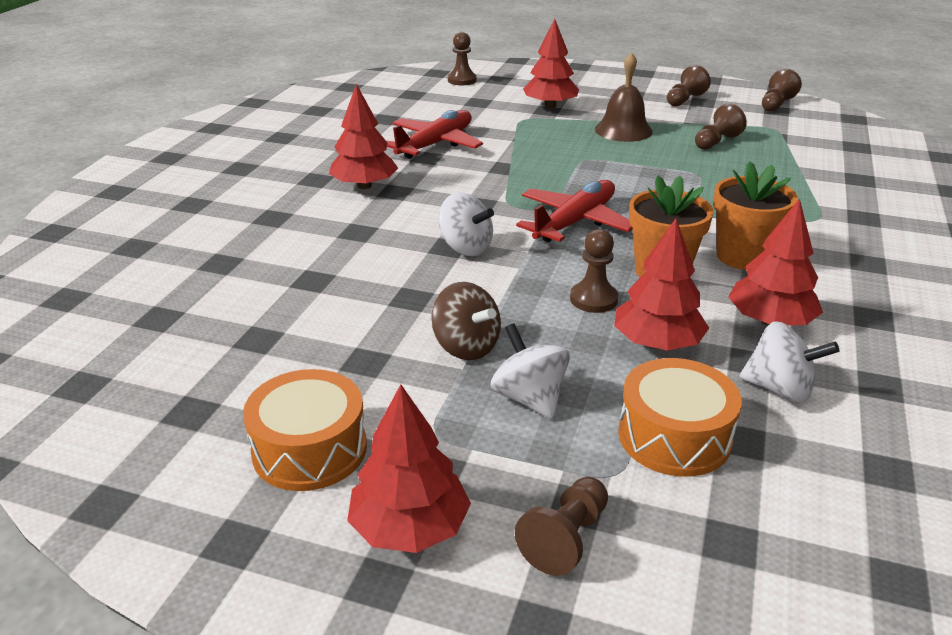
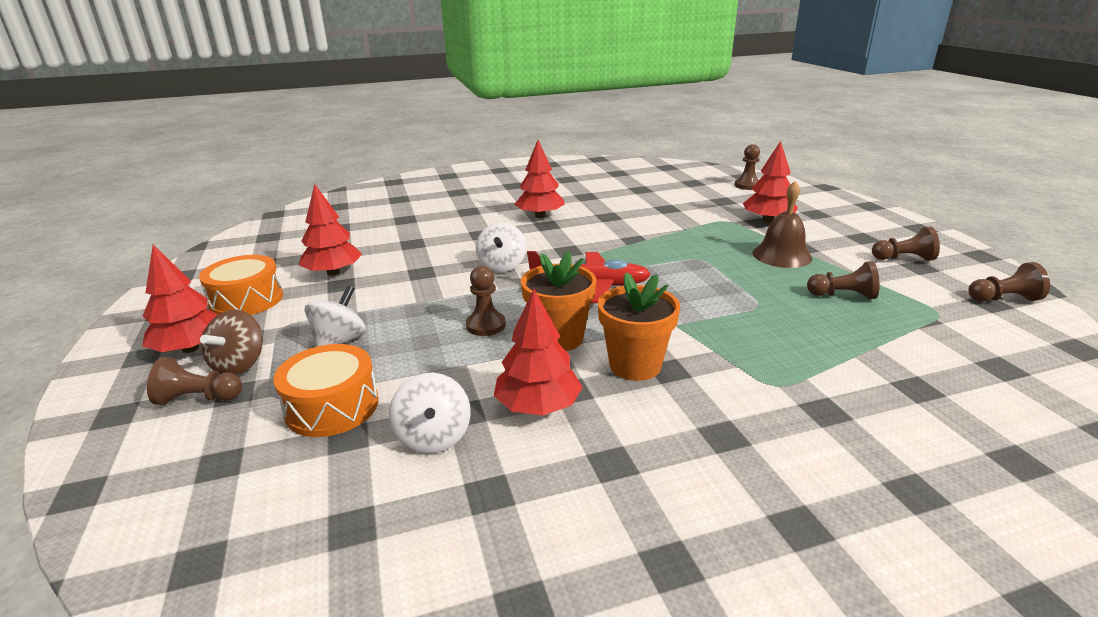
camera: 55 degrees right, 5 degrees down
red plane [387,110,483,159] -> none
brown spinning top [431,282,501,360] -> brown spinning top moved to [200,310,263,375]
red tree [614,218,709,351] -> red tree moved to [299,184,362,276]

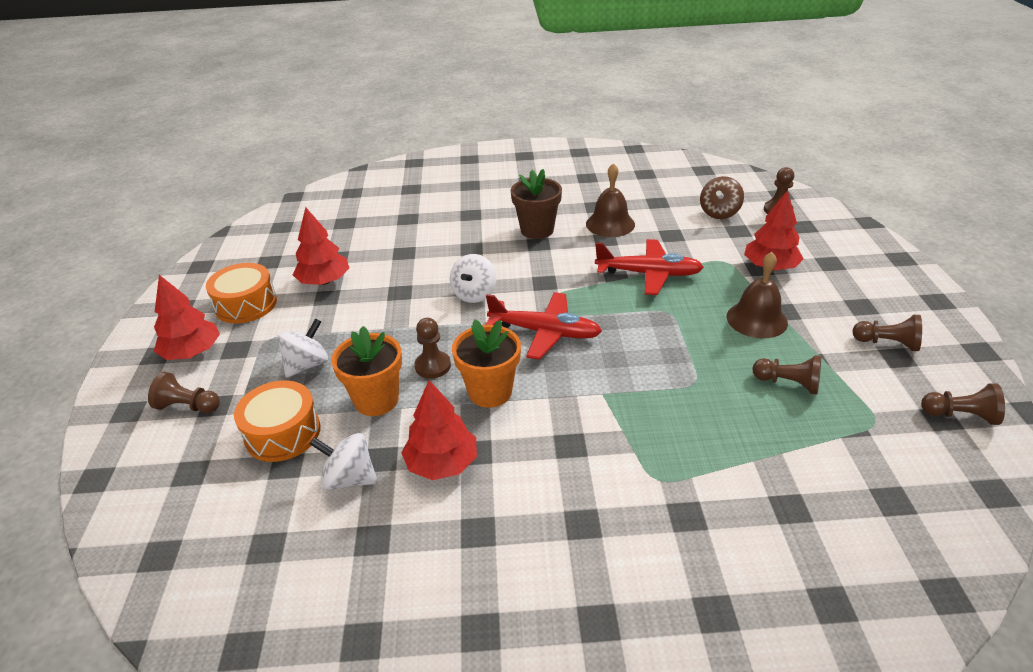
camera: 15 degrees right, 10 degrees up
brown spinning top [200,310,263,375] -> brown spinning top moved to [700,176,744,219]
white spinning top [389,373,471,454] -> white spinning top turned 105 degrees clockwise [310,433,378,490]
red tree [514,140,565,218] -> brown flower pot [511,169,562,239]
orange flower pot [598,272,680,381] -> orange flower pot moved to [331,326,402,416]
none -> brown bell [586,163,635,237]
none -> red plane [595,239,704,295]

